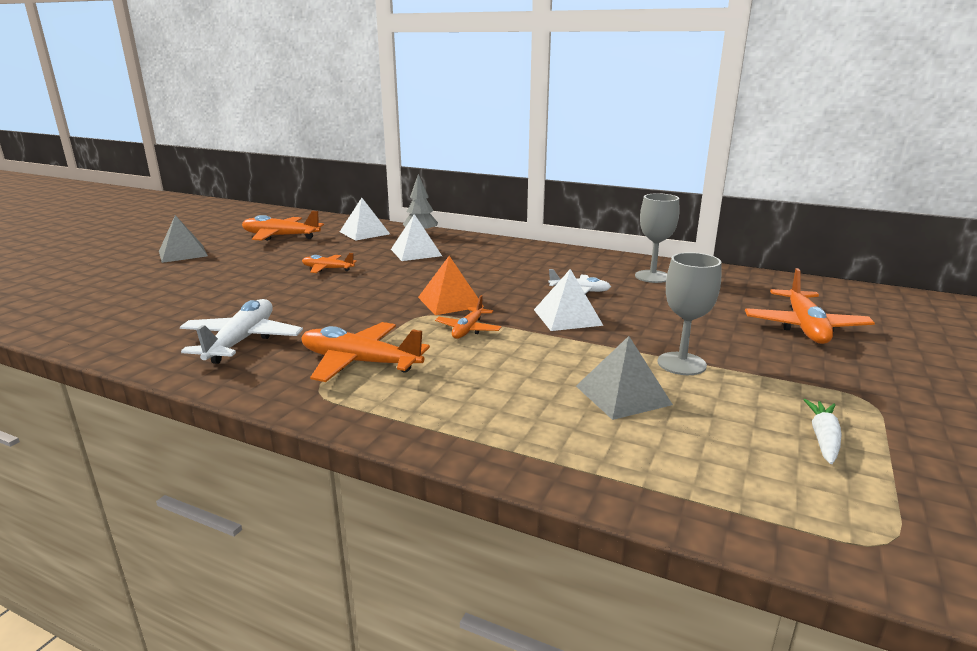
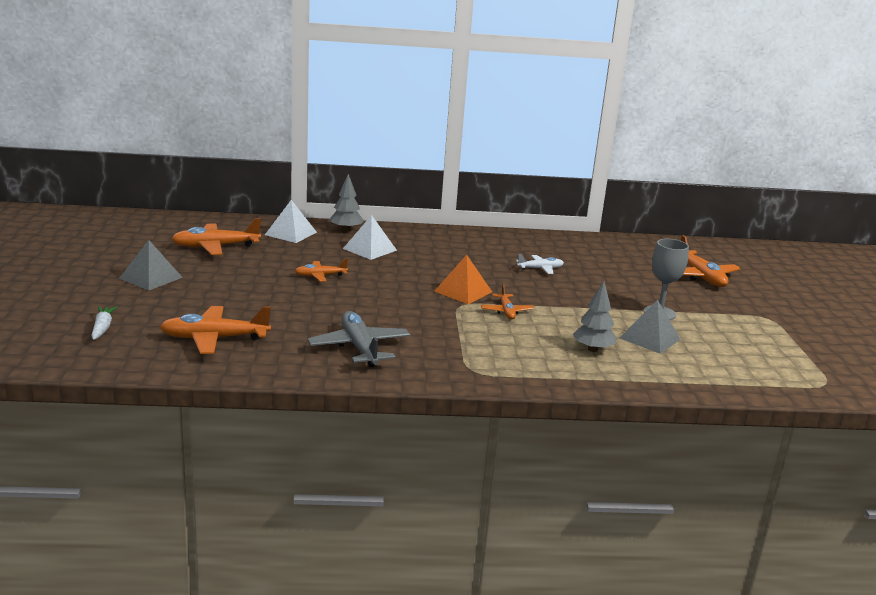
camera: 30 degrees left, 0 degrees up
white plane [180,299,303,364] -> grey plane [308,311,410,367]
orange plane [302,322,430,382] -> orange plane moved to [160,306,271,354]
white pyramid [534,269,604,331] -> none
grey goblet [635,193,679,283] -> none
white carrot [804,399,842,464] -> white carrot moved to [91,306,118,340]
none -> grey tree [573,281,616,352]

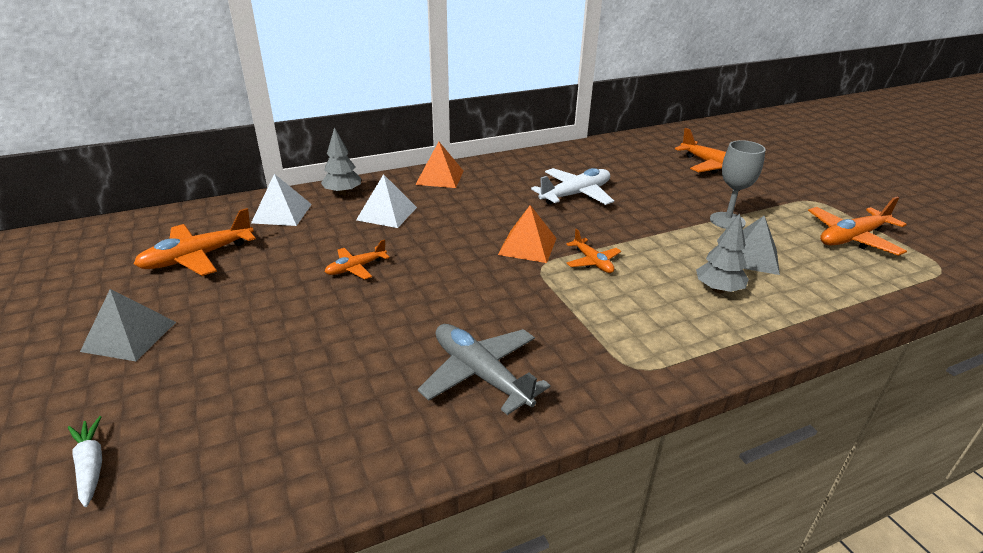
camera: 20 degrees left, 10 degrees up
orange plane [160,306,271,354] -> orange plane moved to [808,196,907,256]
white plane [516,254,564,274] -> white plane [531,168,614,205], size x1.73
none -> orange pyramid [415,142,463,188]

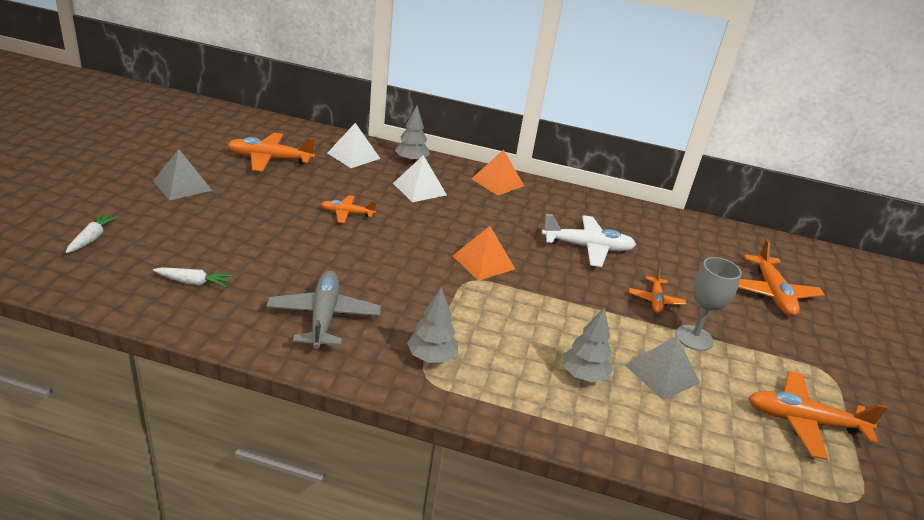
camera: 35 degrees right, 0 degrees up
orange plane [566,229,621,273] -> orange plane moved to [629,268,686,313]
none -> white carrot [153,267,233,288]
none -> grey tree [407,287,458,363]

